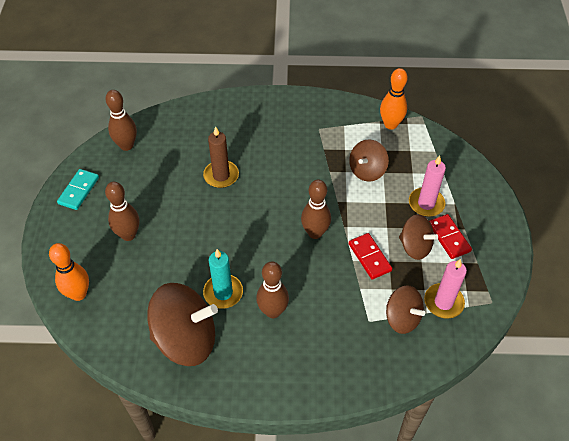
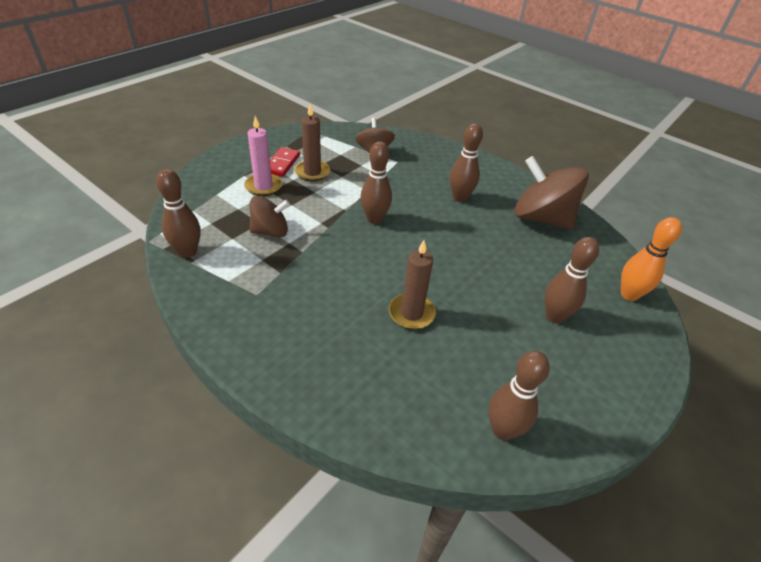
camera: 145 degrees left, 10 degrees down
turquoise domino [57,169,99,210] -> none
turquoise candle [203,249,243,309] -> none
red domino [348,233,392,279] -> none
orange bowling pin [380,68,408,130] -> brown bowling pin [156,169,201,258]
brown spinning top [399,214,438,260] -> brown candle [294,104,330,181]
pink candle [424,259,467,319] -> none

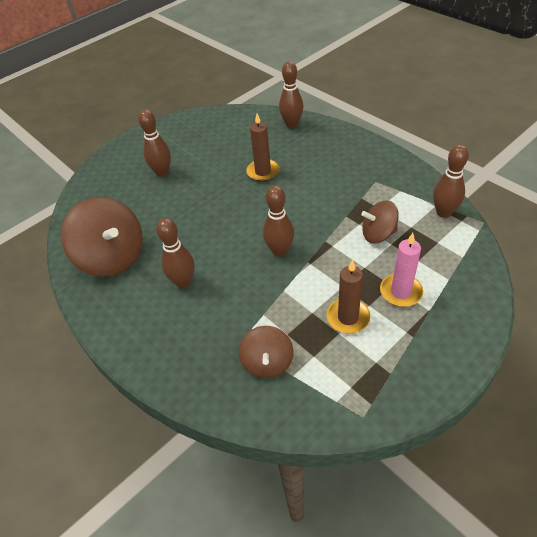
camera: 165 degrees left, 5 degrees up
red domino [270,147,300,177] -> none
brown bowling pin [488,351,550,440] -> brown bowling pin moved to [279,61,304,128]
orange bowling pin [621,217,682,301] -> none

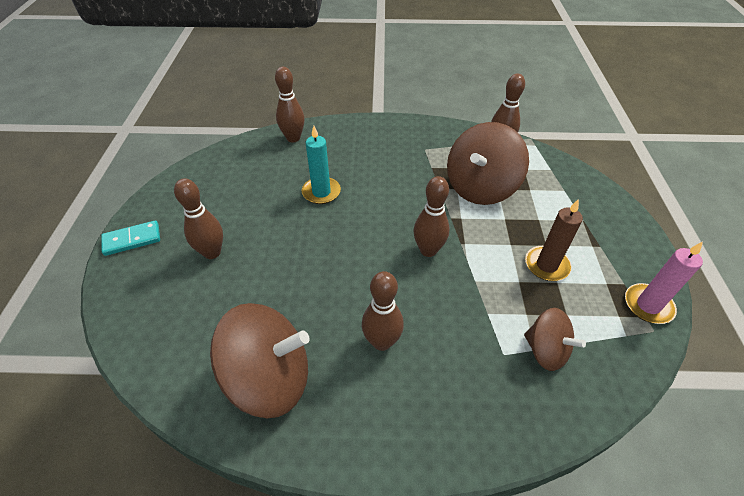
camera: 50 degrees left, 0 degrees up
brown candle [246,114,280,182] -> turquoise candle [302,126,341,204]
brown spinning top [361,201,399,243] -> brown spinning top [447,122,529,205], size x1.73
pink candle [380,233,423,307] -> pink candle moved to [625,241,703,324]
none -> turquoise domino [101,220,160,256]

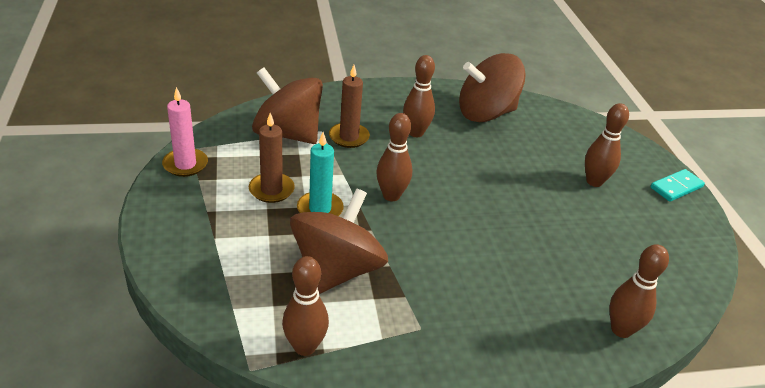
camera: 165 degrees right, 10 degrees down
turquoise candle [302,126,341,204] -> turquoise candle moved to [297,132,344,216]
brown spinning top [524,308,586,371] -> brown spinning top [252,68,323,144], size x1.73
none -> brown candle [329,65,370,148]

